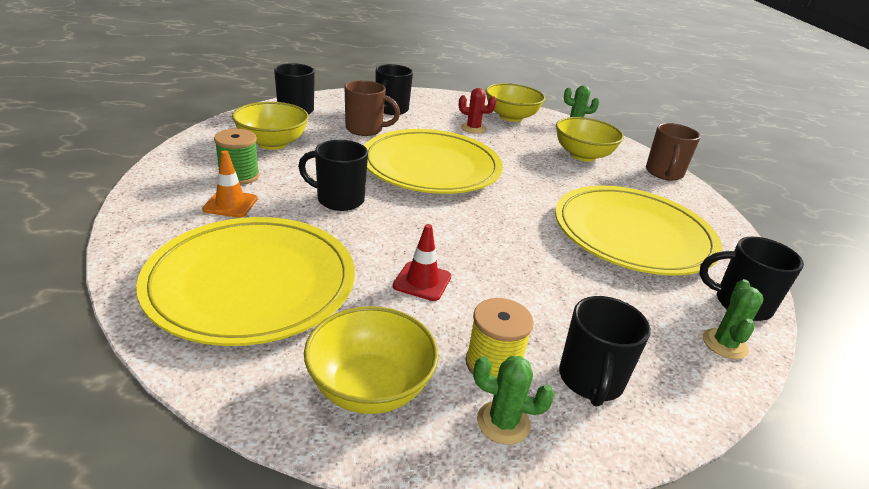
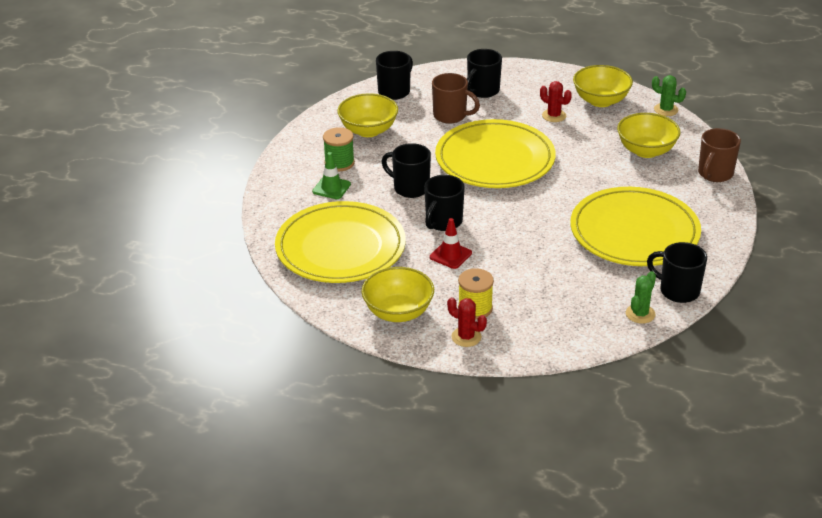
camera: 20 degrees right, 5 degrees up
orange traffic cone [202,151,258,218] -> green traffic cone [312,152,351,199]
green cactus [473,356,555,445] -> red cactus [447,297,487,347]
black mug [559,296,651,407] -> black mug moved to [424,175,465,231]

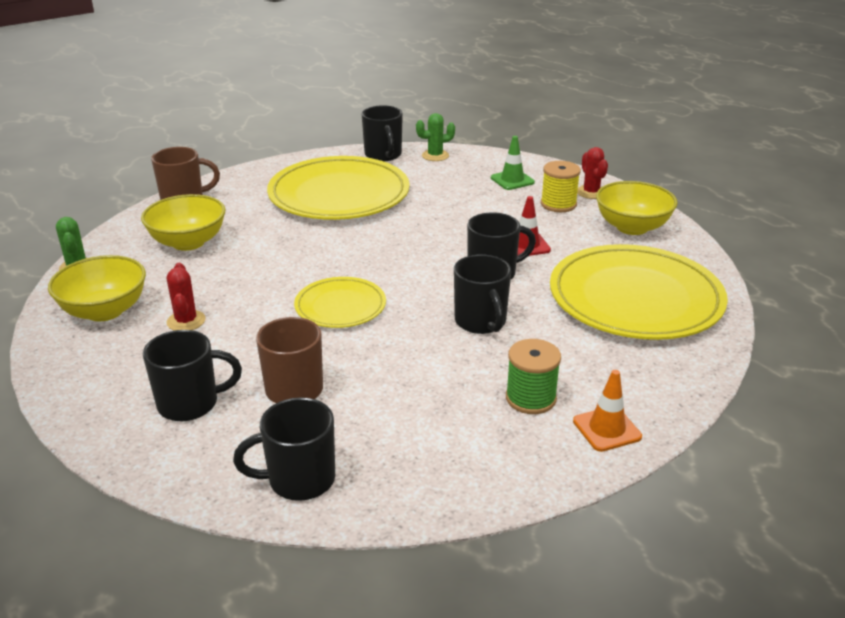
camera: 140 degrees left, 5 degrees down
green traffic cone [312,152,351,199] -> green traffic cone moved to [491,136,535,190]
yellow bowl [337,93,398,137] -> none
yellow plate [435,119,556,188] -> yellow plate [294,277,386,328], size x0.52
none -> orange traffic cone [573,370,642,452]

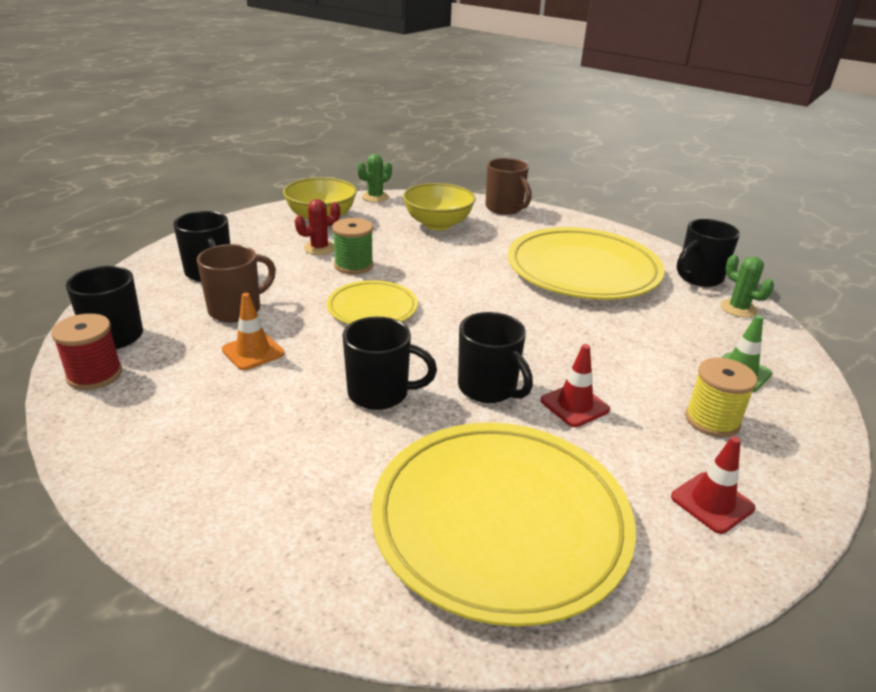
camera: 70 degrees right, 0 degrees up
black mug [454,254,511,334] -> black mug turned 135 degrees counterclockwise [342,317,437,410]
green spool [506,339,561,414] -> green spool moved to [332,218,373,274]
orange traffic cone [573,370,642,452] -> orange traffic cone moved to [222,293,285,370]
red cactus [577,147,608,199] -> none
yellow bowl [596,181,678,235] -> red traffic cone [671,436,755,534]
none -> red spool [51,313,122,390]

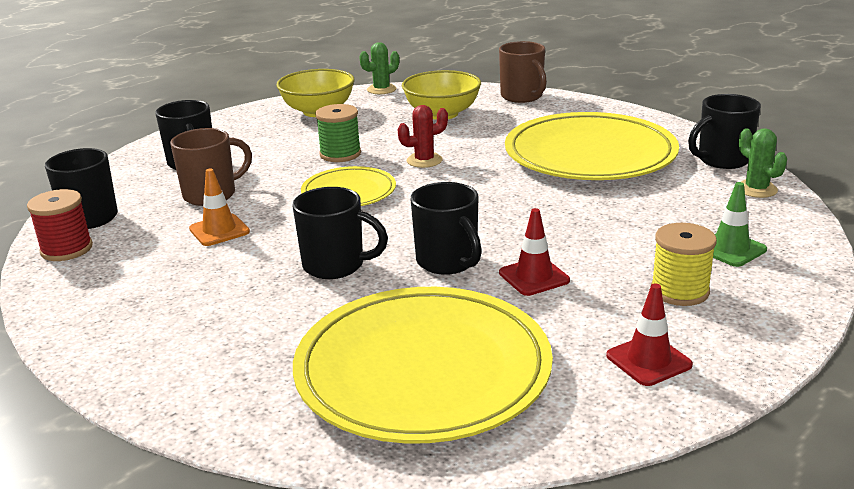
camera: 10 degrees right, 5 degrees down
red cactus [295,199,340,255] -> red cactus moved to [398,105,448,168]

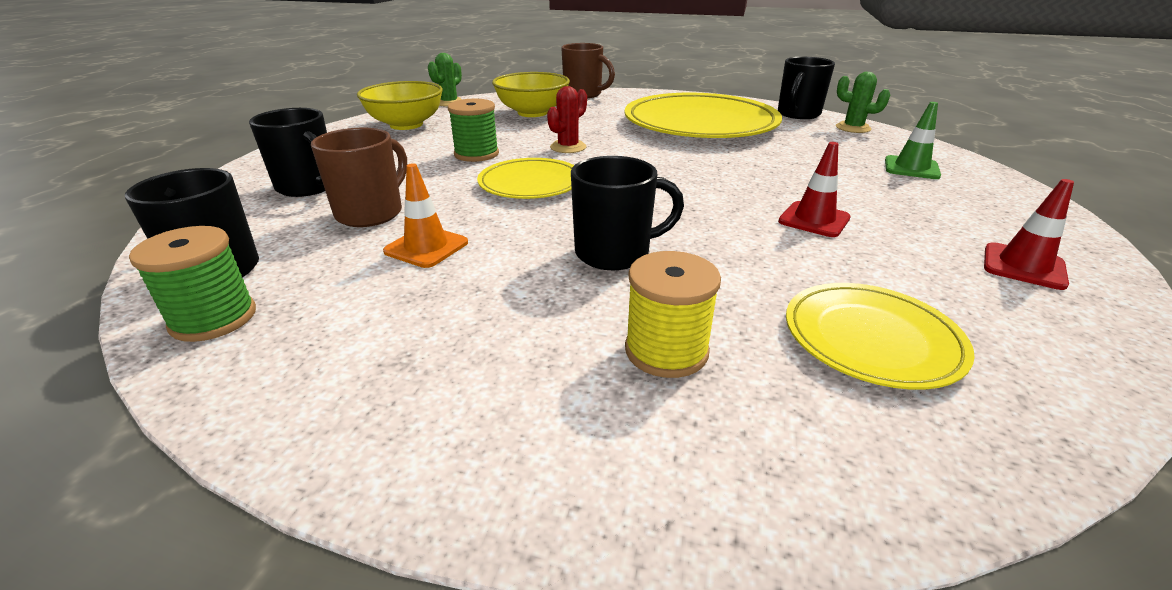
camera: 30 degrees left, 5 degrees up
red spool [27,189,93,261] -> green spool [129,226,256,342]
yellow plate [293,287,553,444] -> yellow plate [786,283,975,390], size x0.52
black mug [411,182,482,275] -> none
yellow spool [651,223,717,306] -> yellow spool moved to [625,251,721,378]

